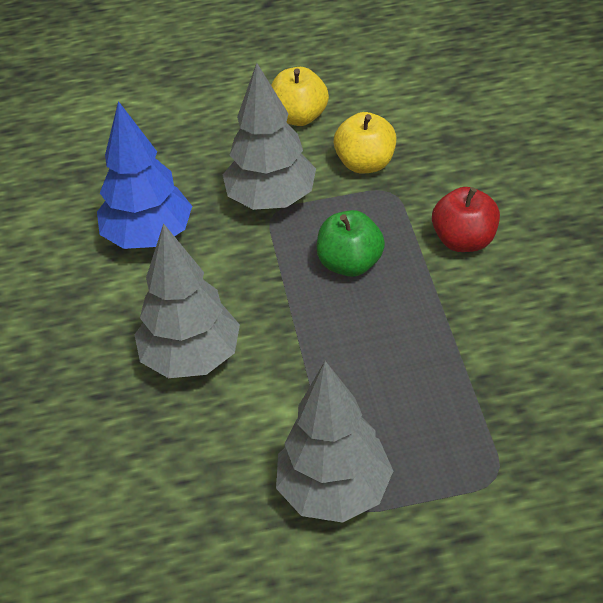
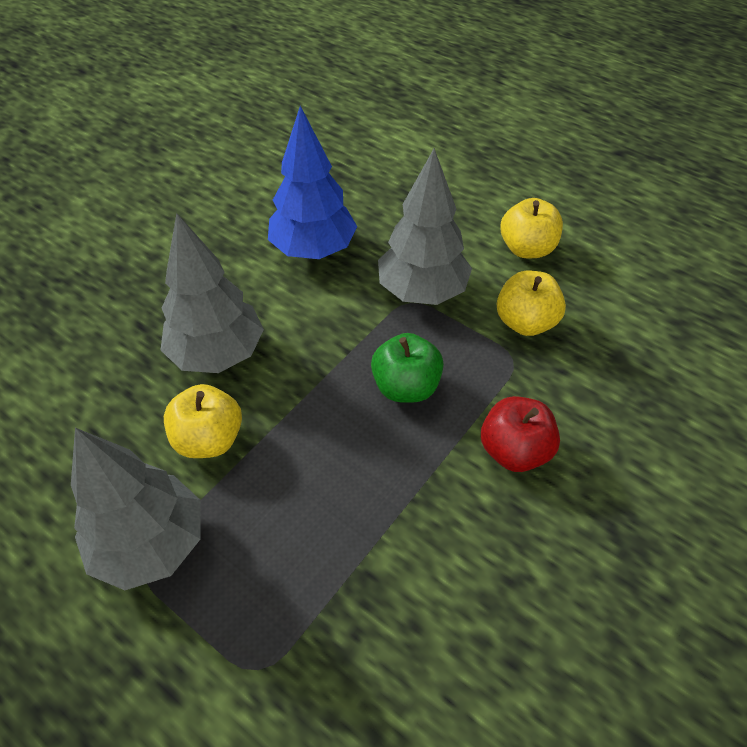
camera: 45 degrees right, 5 degrees up
none -> yellow apple [164,384,242,458]

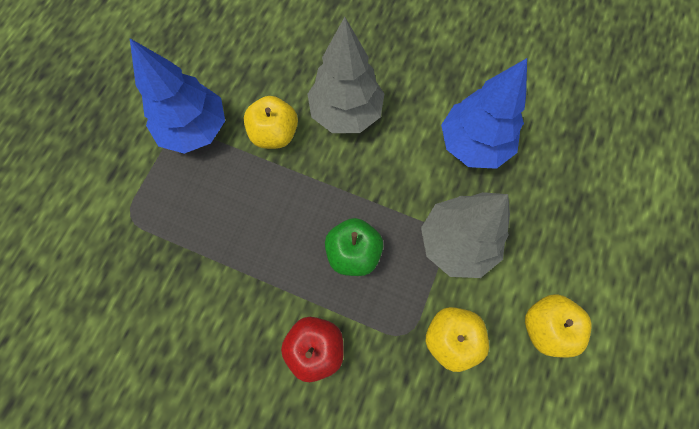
camera: 75 degrees right, 20 degrees up
grey tree [71,428,201,590] -> blue tree [130,38,225,154]

